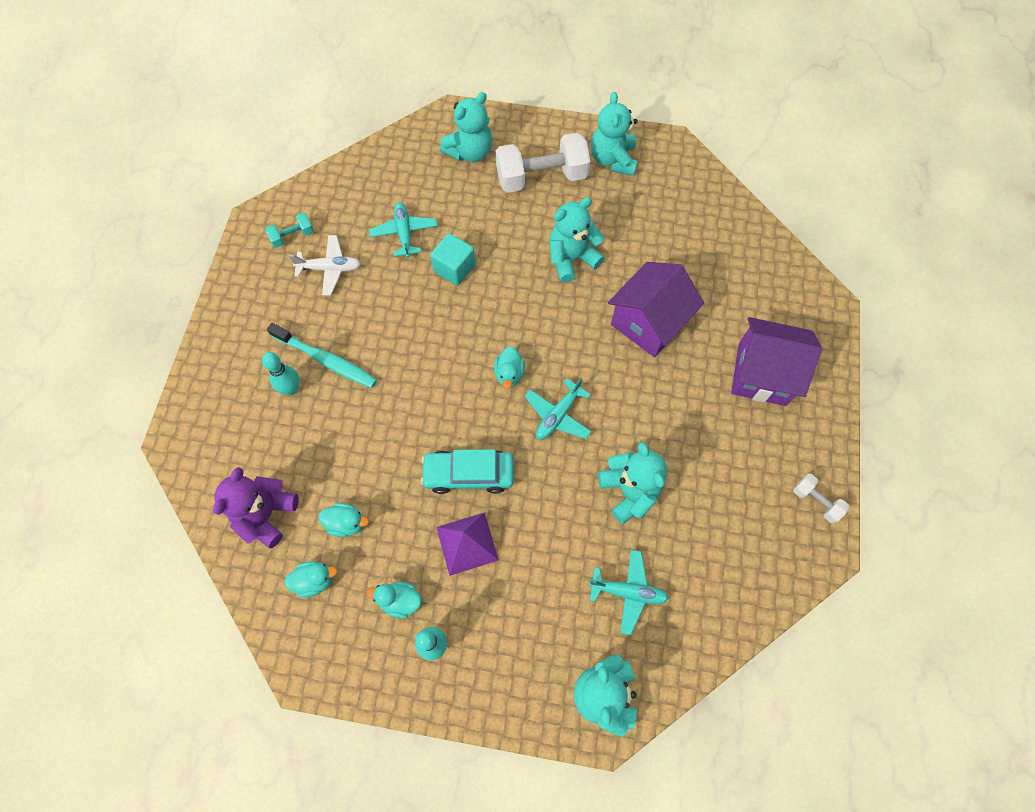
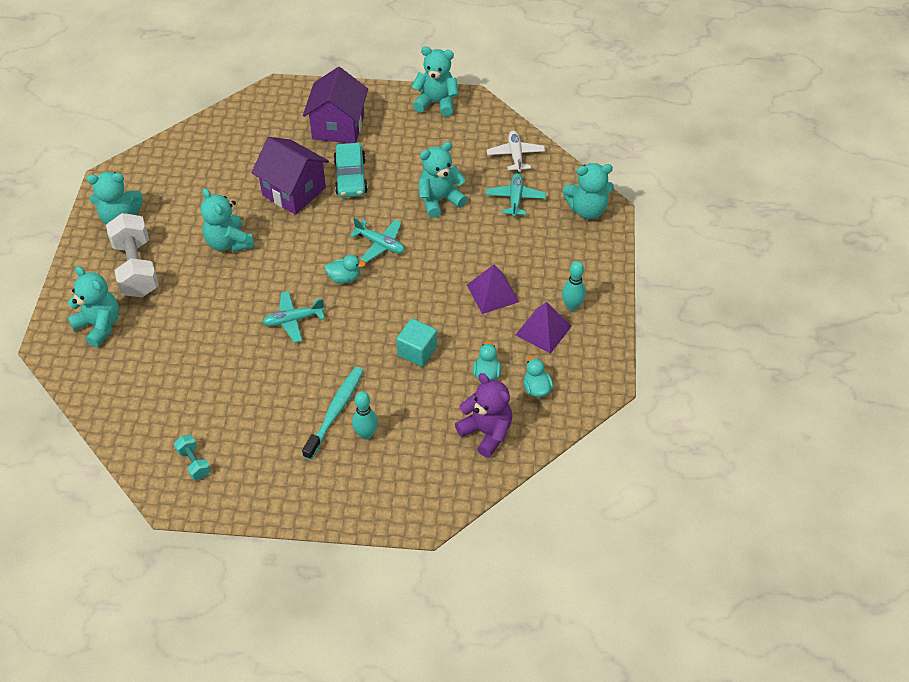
camera: 95 degrees left, 15 degrees down
purple teddy bear [213,467,298,549] -> purple teddy bear turned 150 degrees counterclockwise [455,373,512,458]
white plane [289,235,361,296] -> white plane moved to [487,131,545,173]
turquoise duck [366,582,421,618] -> purple pyramid [516,302,572,354]
turquoise plane [369,202,437,258] -> turquoise plane moved to [262,291,325,343]
turquoise car [421,449,514,494] -> turquoise car moved to [333,143,368,197]
turquoise cube [430,233,475,286] -> turquoise cube moved to [397,318,437,367]
white dumbbell [793,474,850,523] -> turquoise teddy bear [412,47,459,117]

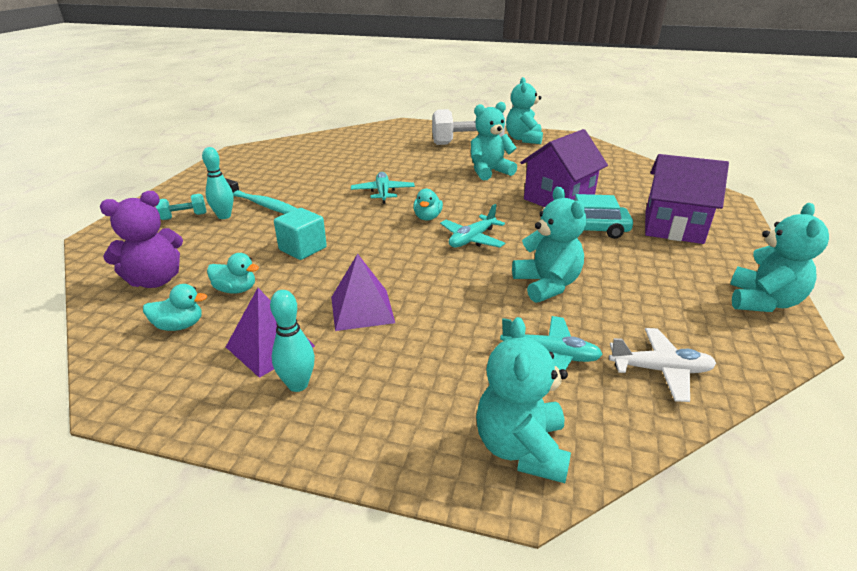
camera: 100 degrees right, 20 degrees down
turquoise teddy bear [67,266,119,347] -> none
turquoise dumbbell [174,435,211,480] -> turquoise dumbbell moved to [156,194,206,220]

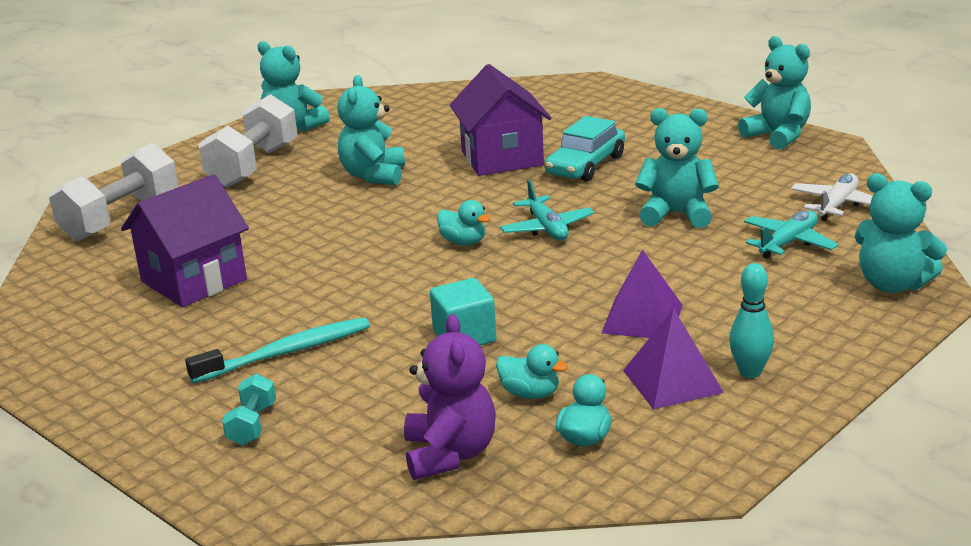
camera: 60 degrees left, 5 degrees down
turquoise bowling pin [202,147,234,219] -> none
turquoise duck [207,253,259,294] -> turquoise duck turned 75 degrees clockwise [496,344,568,399]
turquoise plane [351,172,415,204] -> none
purple house [645,154,729,244] -> purple house moved to [121,174,249,307]
none -> white dumbbell [49,143,179,241]

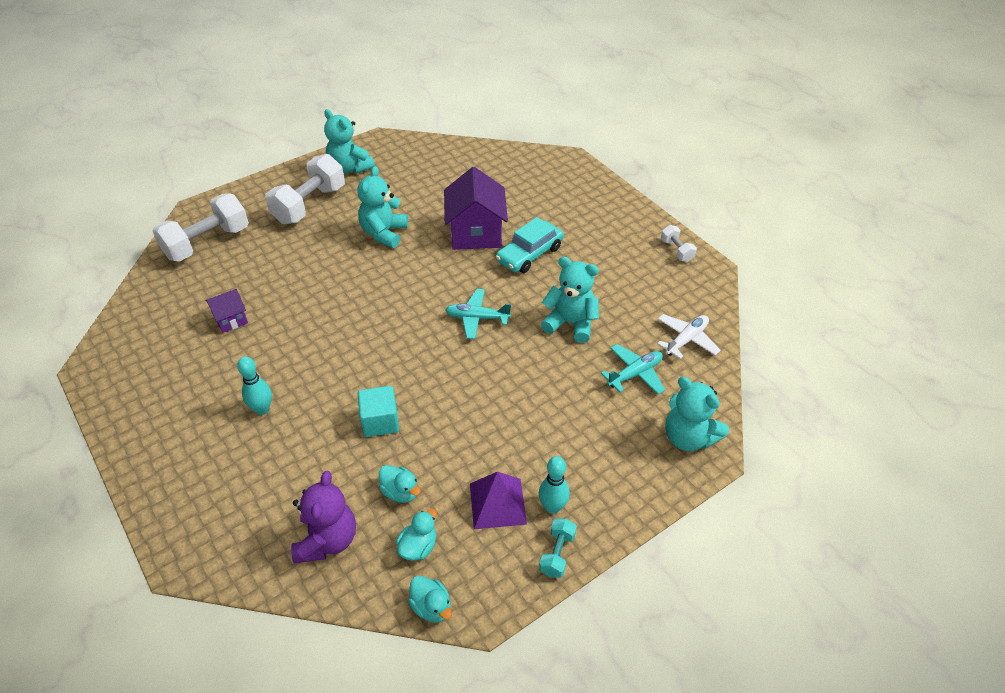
camera: 10 degrees right, 20 degrees up
purple house [121,174,249,307] -> purple house [206,289,248,333], size x0.51
turquoise toothbrush [185,317,370,383] -> turquoise bowling pin [237,356,272,415]
turquoise dumbbell [222,374,276,445] -> turquoise dumbbell moved to [539,518,577,578]
turquoise duck [437,200,491,245] -> turquoise duck moved to [408,576,452,623]
turquoise plane [500,180,595,240] -> turquoise plane turned 105 degrees clockwise [445,289,511,339]
purple pyramid [601,250,683,338] -> none
turquoise teddy bear [738,36,811,150] -> white dumbbell [661,225,697,262]

